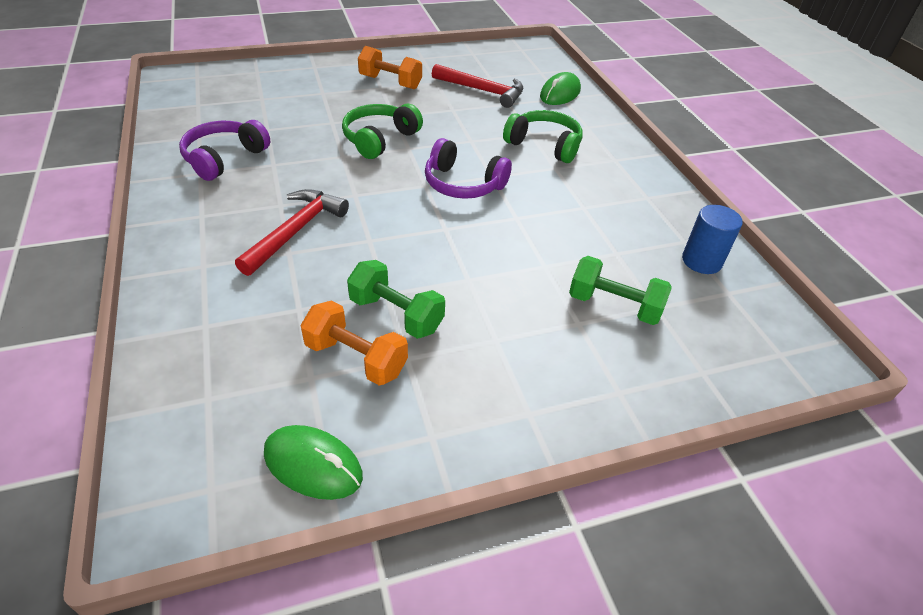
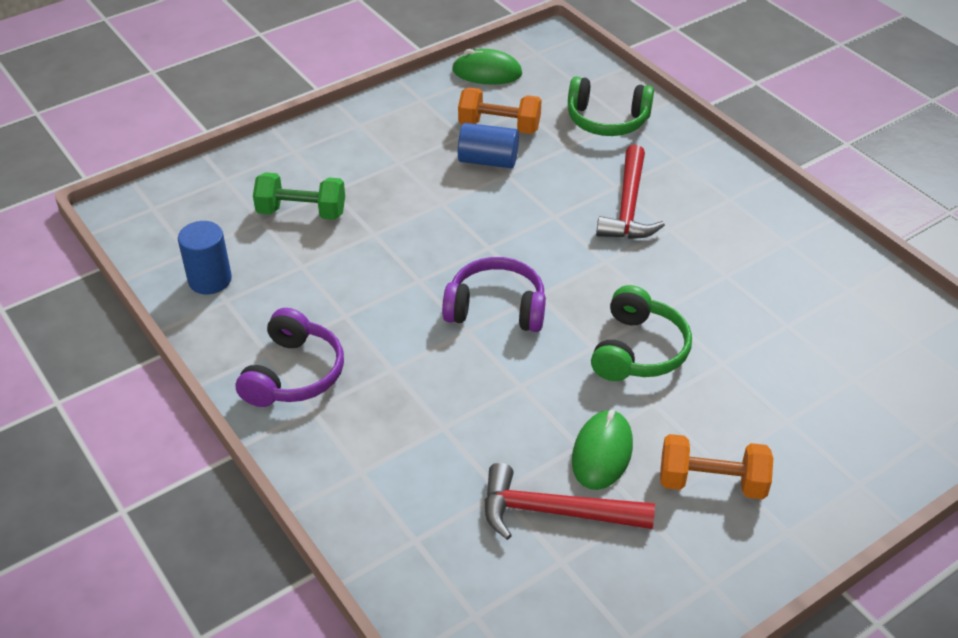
camera: 165 degrees right, 0 degrees up
purple headphones [179,120,270,181] -> purple headphones moved to [236,308,344,407]
green dumbbell [347,260,445,339] -> blue cylinder [458,123,519,168]
green headphones [503,110,583,163] -> green headphones moved to [568,76,654,136]
green mouse [540,72,581,105] -> green mouse moved to [572,410,633,490]

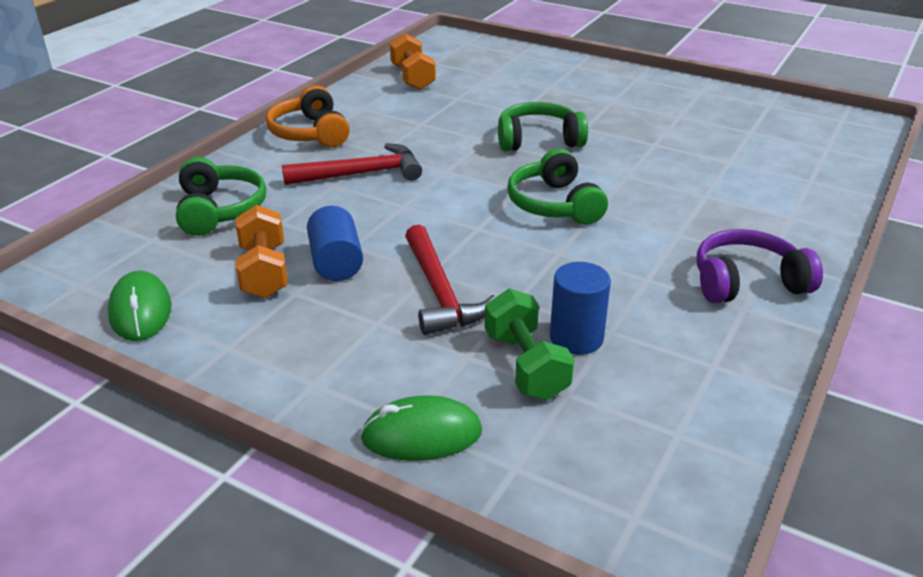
camera: 115 degrees left, 10 degrees down
blue cylinder [178,221,232,294] -> blue cylinder moved to [550,262,611,355]
purple headphones [442,257,546,332] -> green headphones [507,149,608,225]
red hammer [485,463,655,540] -> red hammer moved to [405,225,496,335]
green mouse [572,410,633,490] -> green mouse moved to [360,395,482,461]
orange dumbbell [660,434,773,499] -> orange dumbbell moved to [390,33,436,90]
none -> orange headphones [266,86,350,147]

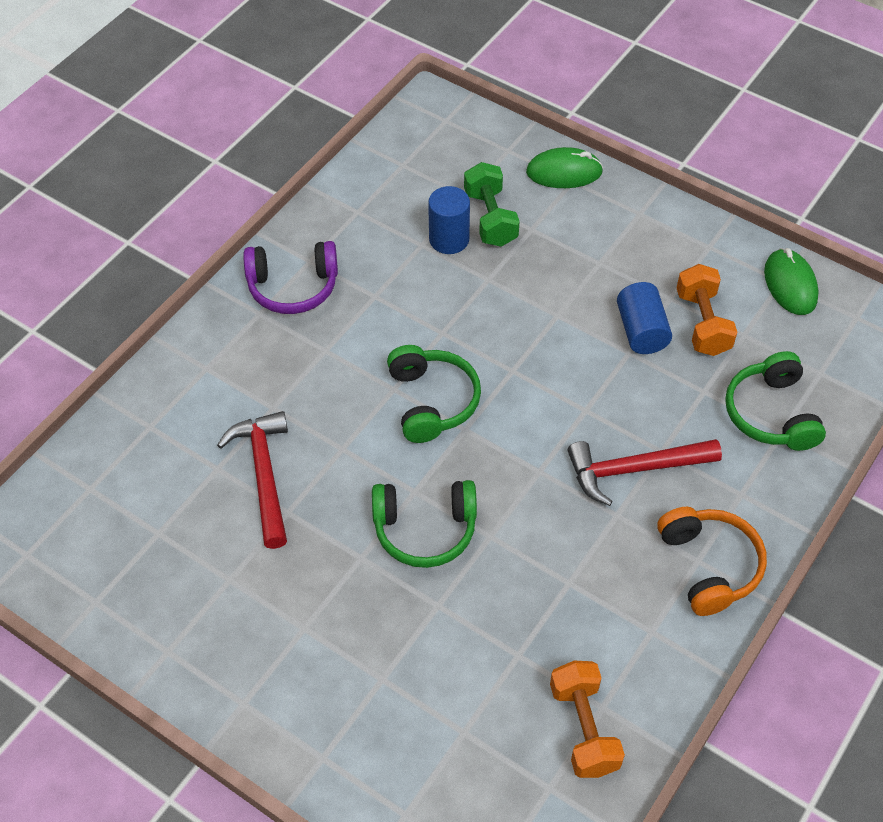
camera: 175 degrees left, 20 degrees up
red hammer [405,225,496,335] -> red hammer moved to [217,411,288,549]

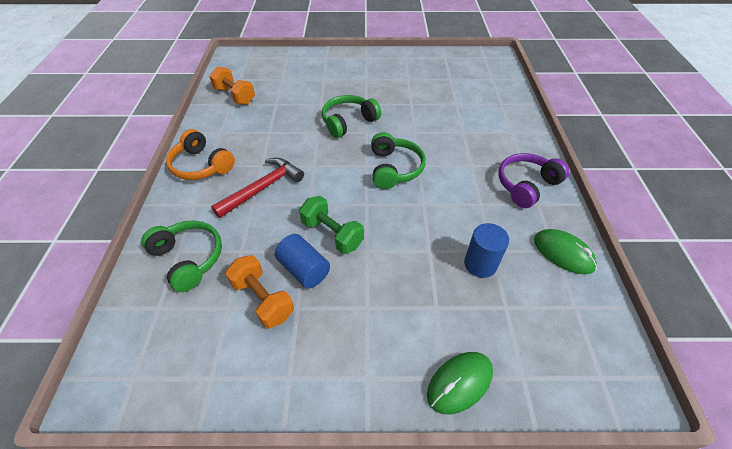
camera: 145 degrees right, 5 degrees down
red hammer [217,411,288,549] -> none
green headphones [387,345,481,443] -> green headphones turned 135 degrees counterclockwise [371,132,426,189]
green dumbbell [464,162,520,247] -> green dumbbell moved to [299,196,364,254]
green mouse [764,248,819,315] -> green mouse moved to [534,229,597,274]

